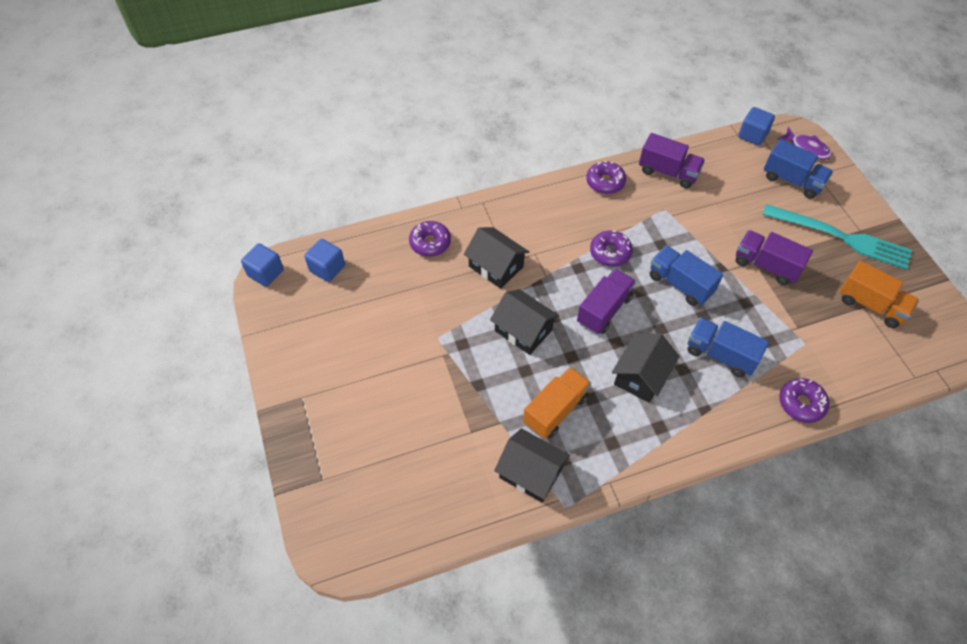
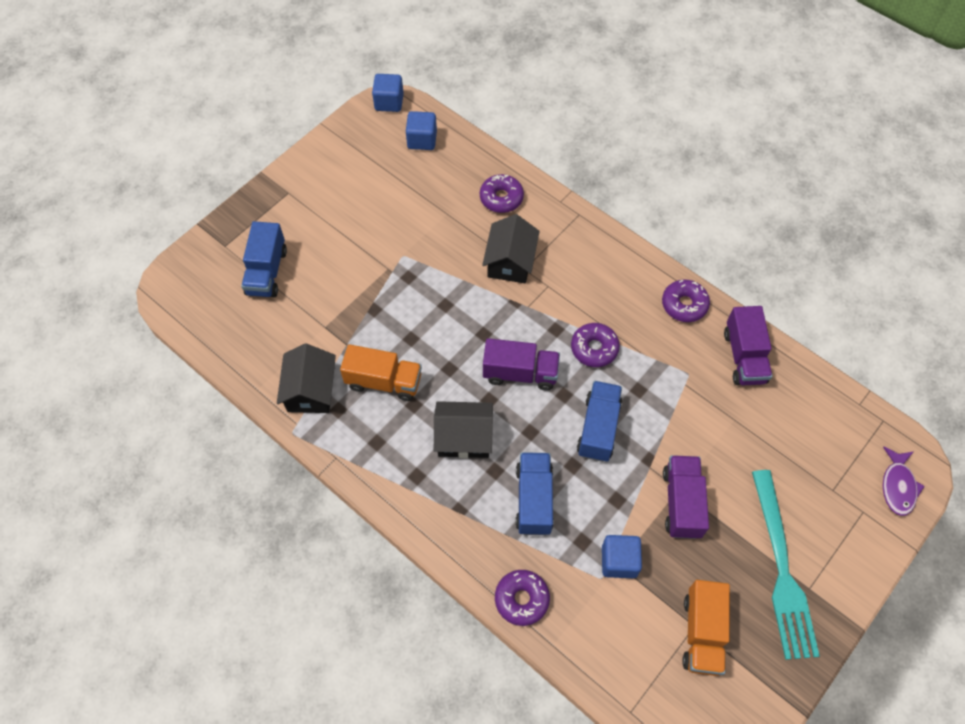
camera: 60 degrees right, 5 degrees up
black house [490,289,559,355] -> none
blue cube [738,107,775,146] -> blue cube moved to [602,535,642,578]
blue truck [764,139,833,199] -> blue truck moved to [241,221,287,297]

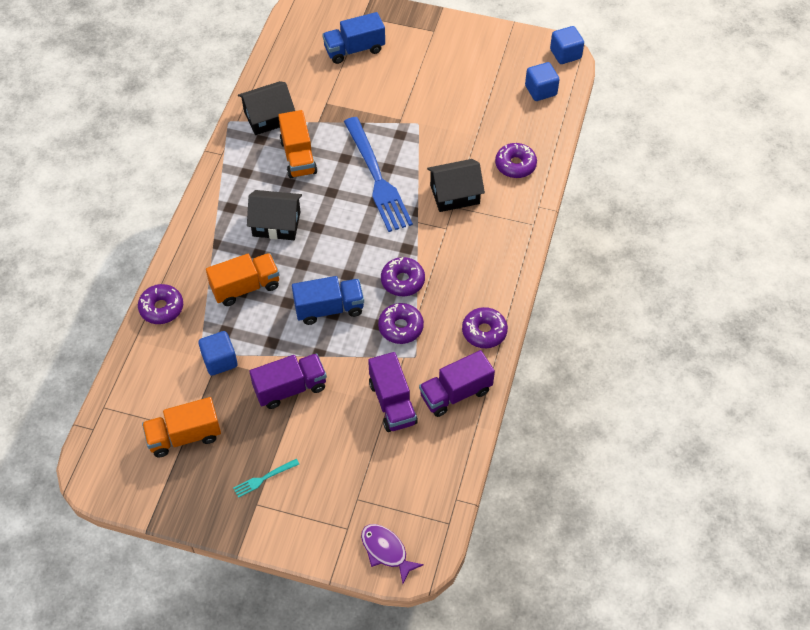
camera: 65 degrees right, 5 degrees down
black house [434,401,493,458] -> black house turned 60 degrees counterclockwise [247,190,302,240]
purple truck [483,338,560,391] -> purple truck moved to [368,352,418,432]
blue truck [516,452,554,535] -> orange truck [206,253,280,306]
turquoise fork [752,470,820,660] -> turquoise fork [233,459,299,498], size x0.41
purple fish [883,447,925,516] -> purple fish turned 60 degrees clockwise [361,524,424,584]
none -> blue fork [344,117,413,232]
none -> purple donut [378,303,424,344]

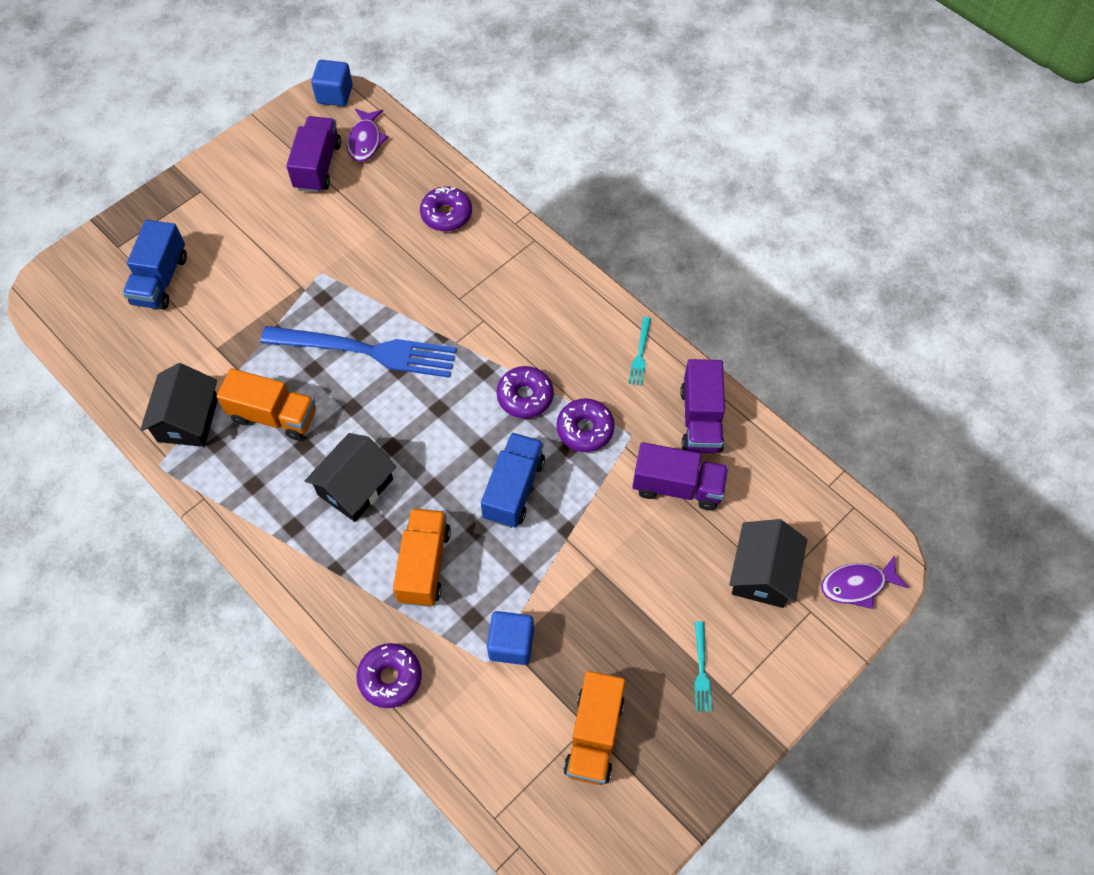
camera: 60 degrees left, 5 degrees up
purple truck [249,353,327,409] -> purple truck moved to [286,116,341,193]
black house [427,159,485,212] -> black house moved to [729,519,807,608]
purple donut [462,307,508,348] -> turquoise fork [628,317,651,386]
blue cube [525,62,560,101] -> purple fish [347,108,388,162]

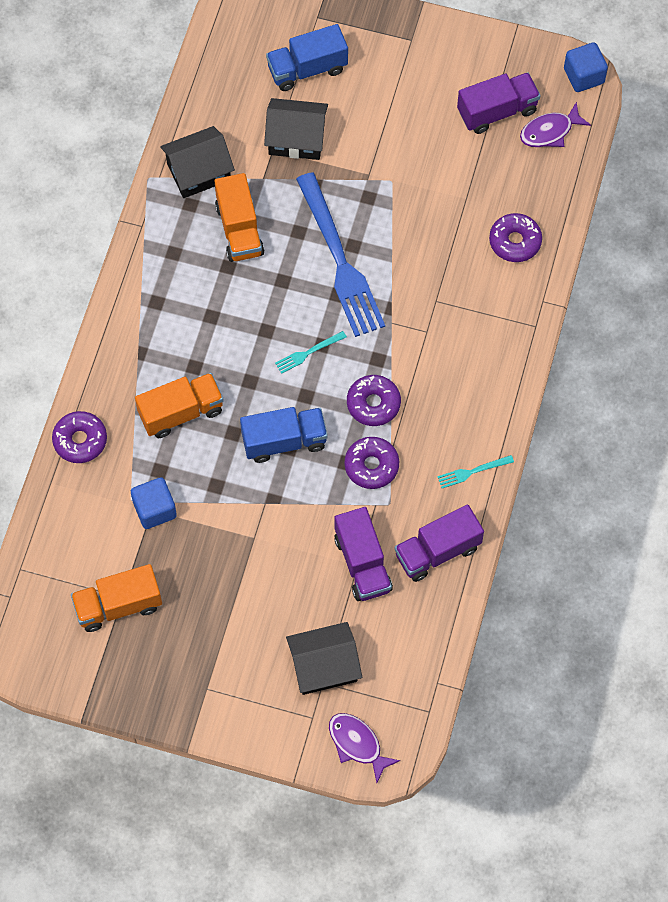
camera: 60 degrees right, 5 degrees up
black house [305,433,396,522] -> black house moved to [264,98,328,160]
turquoise fork [694,621,712,712] -> turquoise fork moved to [275,331,347,374]

